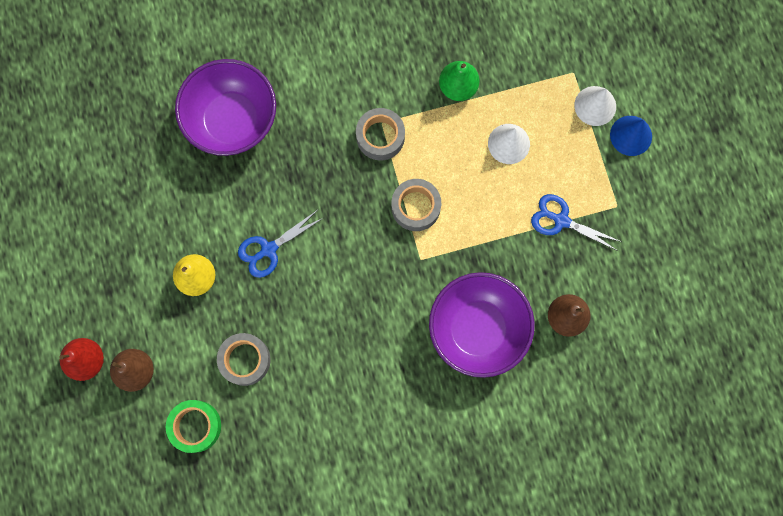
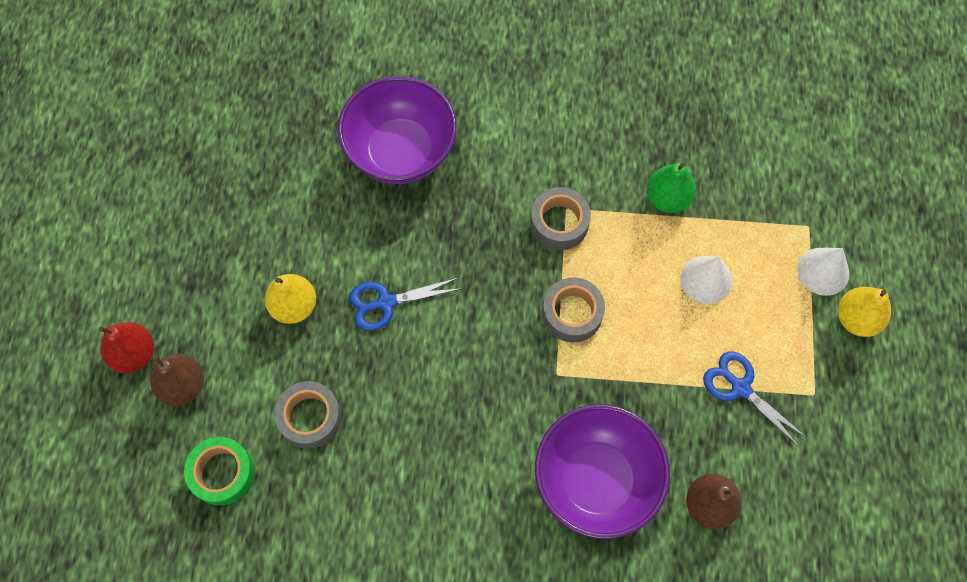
camera: 20 degrees right, 10 degrees down
blue cone [610,116,652,156] -> yellow pear [838,287,891,337]

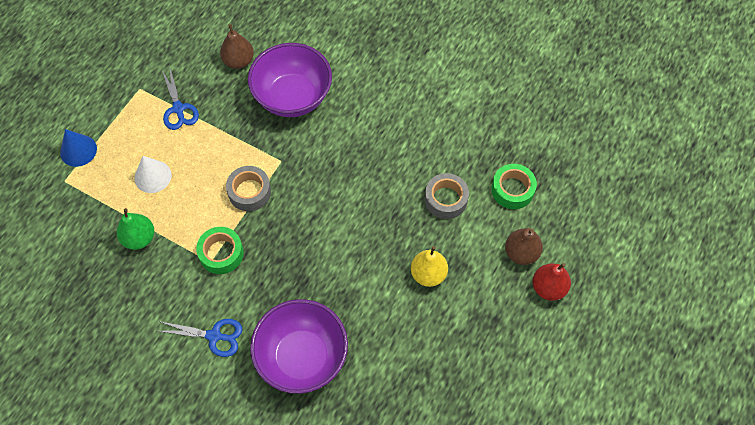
camera: 155 degrees left, 5 degrees down
blue scissors [349,278,460,331] -> blue scissors moved to [159,319,242,357]
grey tape [531,187,591,250] -> green tape [196,227,244,274]
white cone [797,248,849,296] -> blue cone [60,129,97,167]
yellow pear [838,287,891,337] -> none

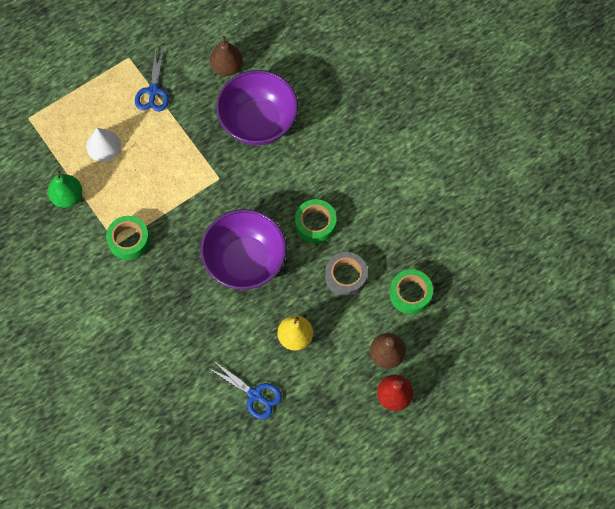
camera: 25 degrees right, 5 degrees up
blue cone [60,129,97,167] -> none
blue scissors [159,319,242,357] -> blue scissors moved to [208,361,282,419]
grey tape [226,166,271,211] -> none
purple bowl [250,299,348,394] -> purple bowl moved to [201,209,287,290]
none -> green tape [295,199,337,243]

